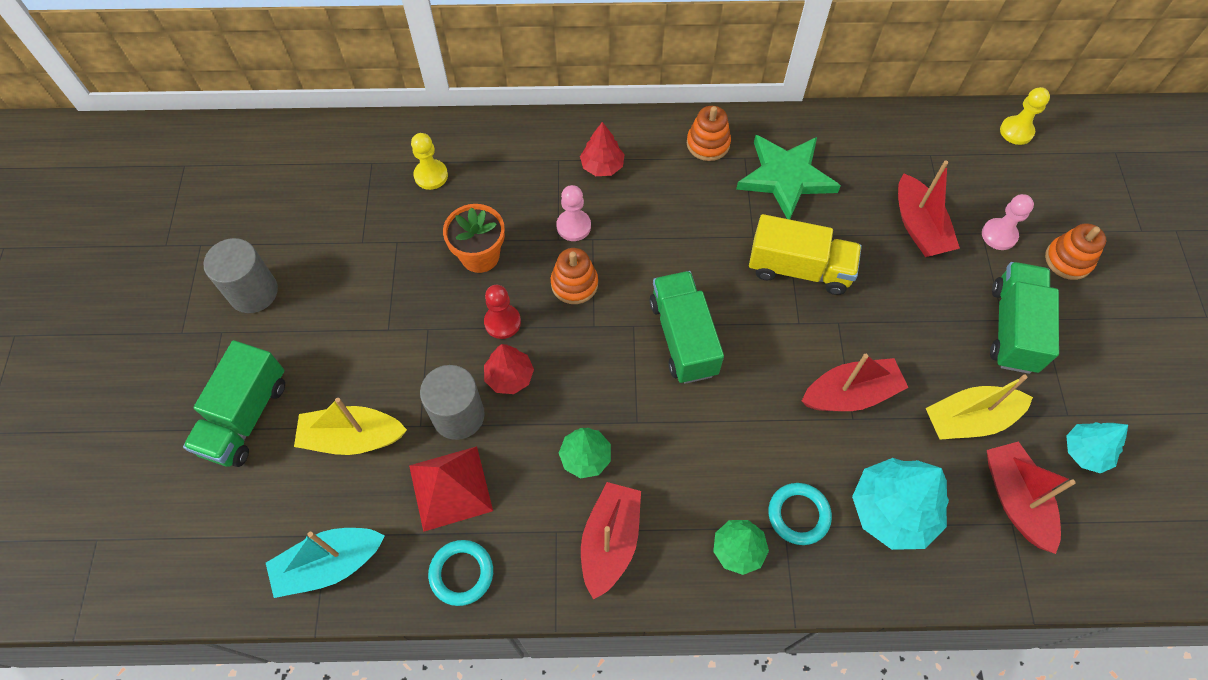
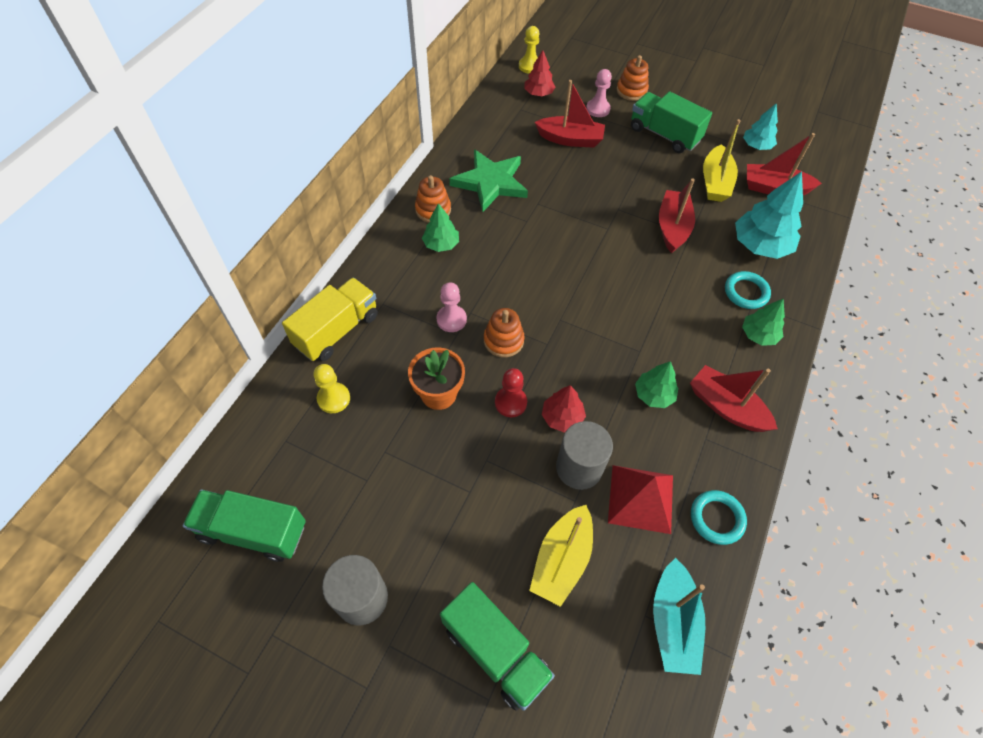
camera: 65 degrees left, 5 degrees down
red tree [580,122,625,176] -> red tree moved to [524,50,555,96]
green truck [650,271,724,384] -> green truck moved to [183,489,306,562]
yellow truck [749,214,862,295] -> yellow truck moved to [282,277,378,361]
none -> green tree [422,203,459,252]

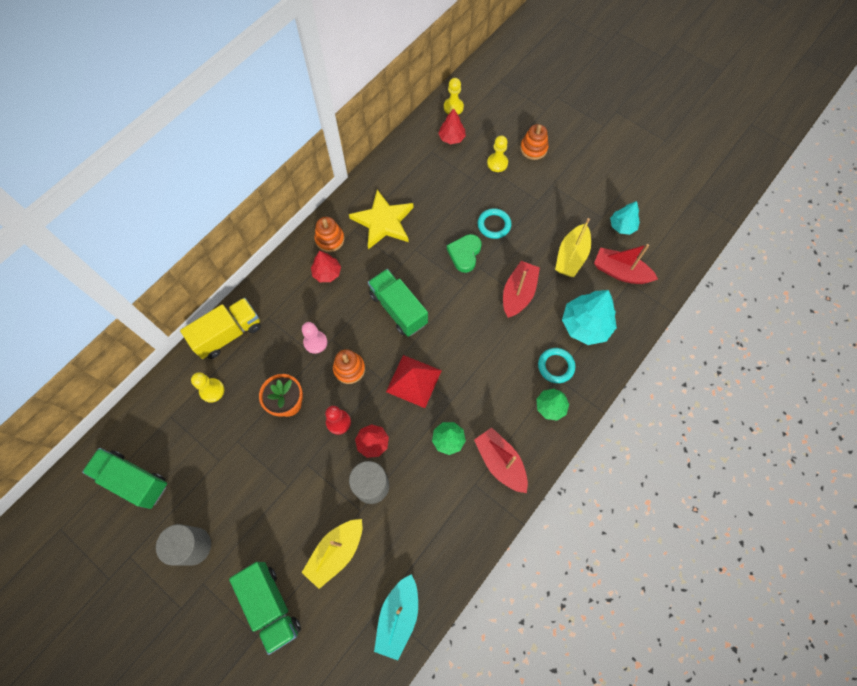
camera: 15 degrees right, 10 degrees up
green tree [422,203,459,252] -> red tree [311,251,341,282]
green star [450,149,528,212] -> yellow star [349,190,413,249]
red boat [535,80,605,148] -> none
pink pawn [586,69,612,117] -> yellow pawn [487,136,508,172]
red pyramid [608,465,673,534] -> red pyramid moved to [386,355,442,408]
green truck [631,91,712,153] -> green truck moved to [368,269,428,337]
turquoise ring [691,490,747,545] -> turquoise ring moved to [478,208,511,239]
none -> green heart [447,234,482,273]

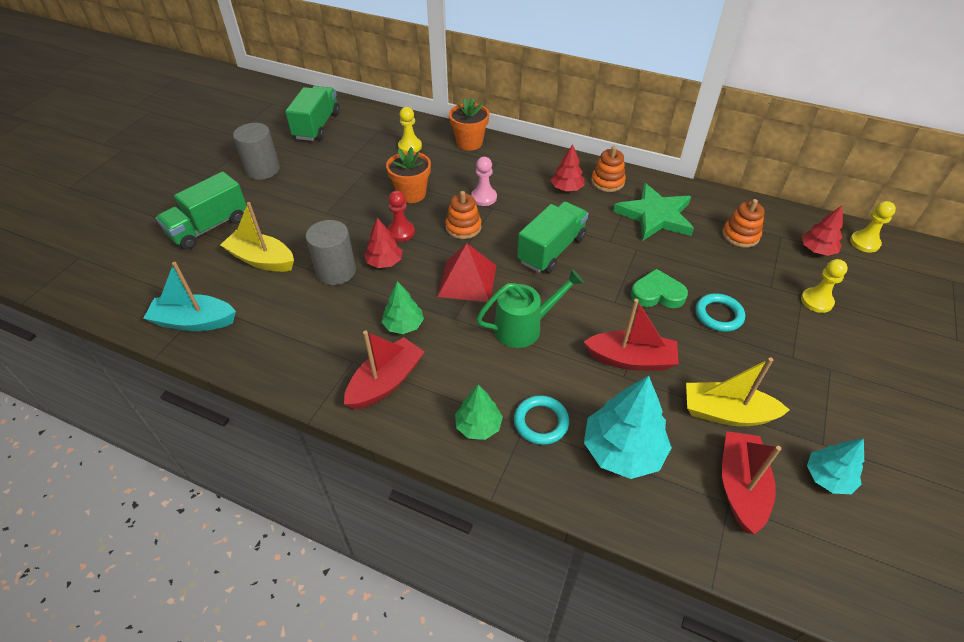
camera: 75 degrees right, 20 degrees down
yellow truck [180,298,261,359] -> orange flower pot [449,97,489,151]
yellow star [349,190,413,249] -> green star [613,183,694,241]
orange stacking toy [520,124,548,160] -> orange stacking toy moved to [722,199,765,248]
none -> green watering can [476,269,584,348]

